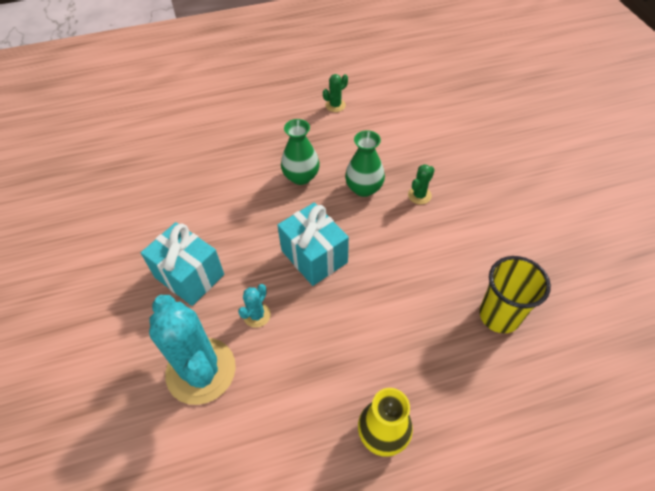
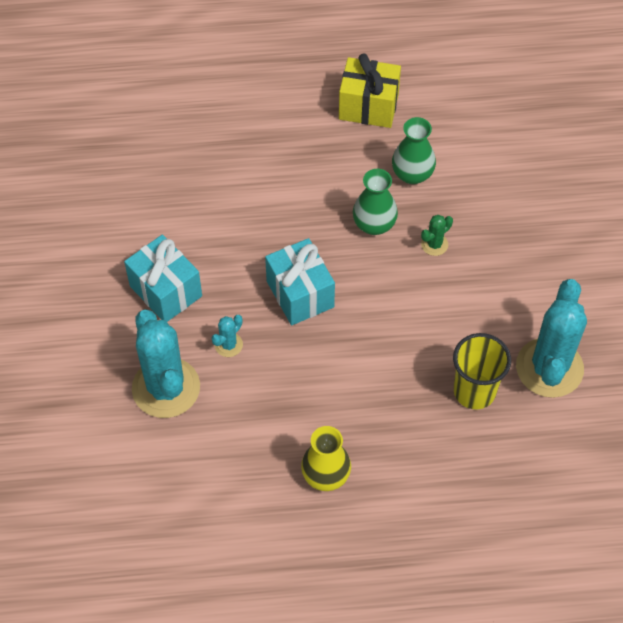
camera: 10 degrees right, 5 degrees up
green vase [281,119,320,185] -> green vase moved to [392,117,436,184]
green cactus [323,74,348,112] -> yellow gift [339,53,401,128]
none -> turquoise cactus [516,279,587,398]

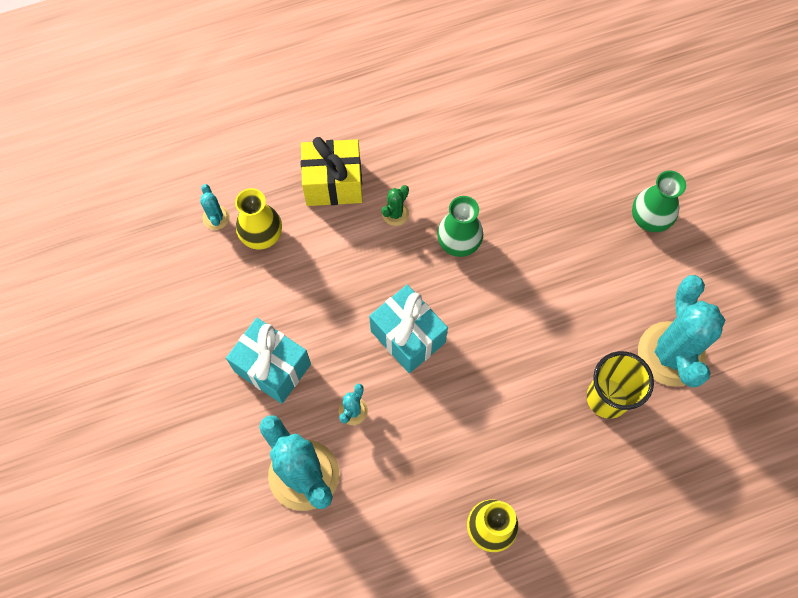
camera: 15 degrees left, 10 degrees up
yellow gift [339,53,401,128] -> yellow gift moved to [301,137,363,206]
green vase [392,117,436,184] -> green vase moved to [632,171,686,232]
green cactus [421,215,453,256] -> green cactus moved to [382,185,409,226]
none -> turquoise cactus [200,184,230,230]
none -> yellow vase [235,188,282,250]

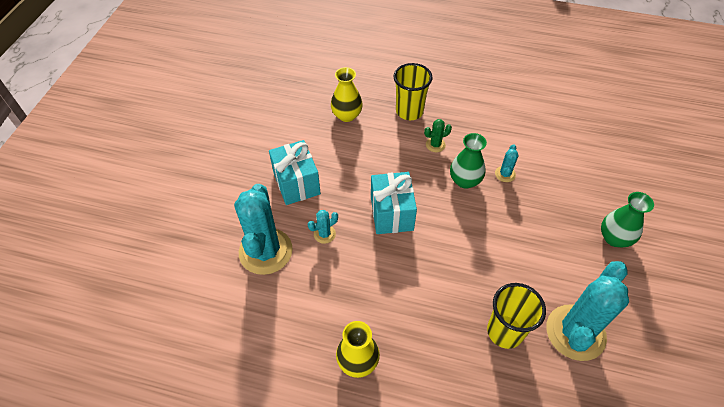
camera: 35 degrees right, 15 degrees down
turquoise cactus [200,184,230,230] -> turquoise cactus moved to [495,144,518,182]
yellow gift [301,137,363,206] -> yellow cup [393,63,433,120]

